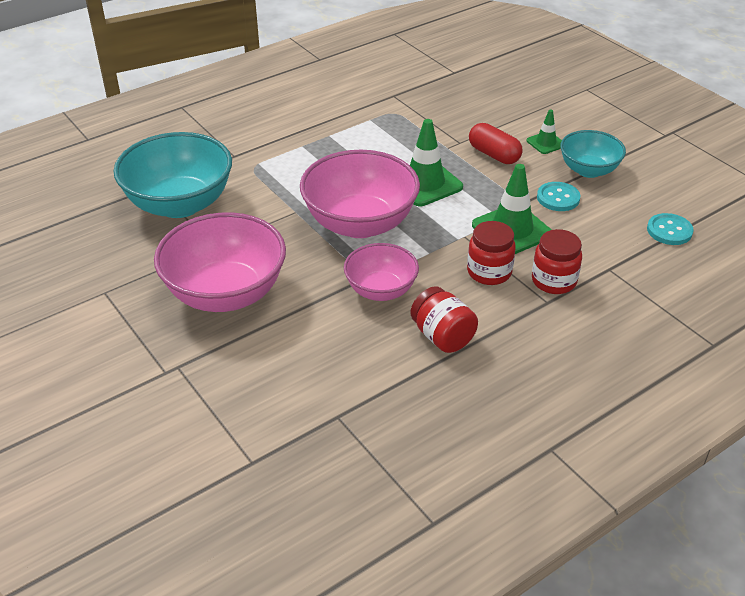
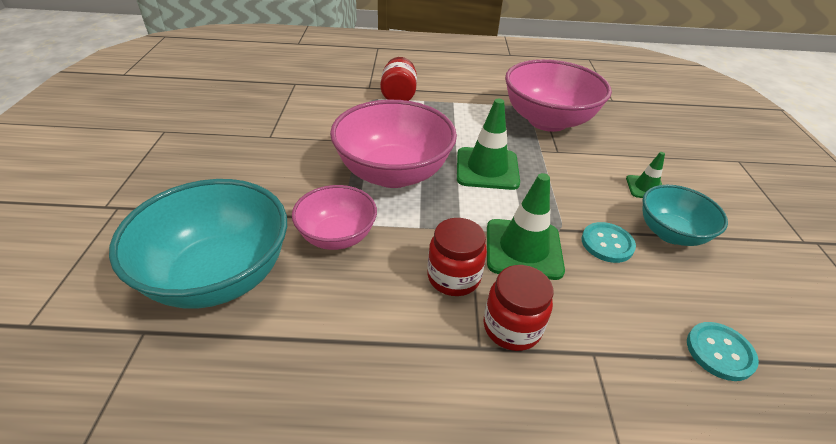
camera: 35 degrees right, 0 degrees up
turquoise bowl [113,132,232,218] -> turquoise bowl moved to [109,179,287,309]
pink bowl [154,212,286,312] -> pink bowl moved to [505,59,612,132]
red jar [410,286,478,353] -> red jar moved to [380,57,417,101]
red capsule [469,123,523,164] -> none

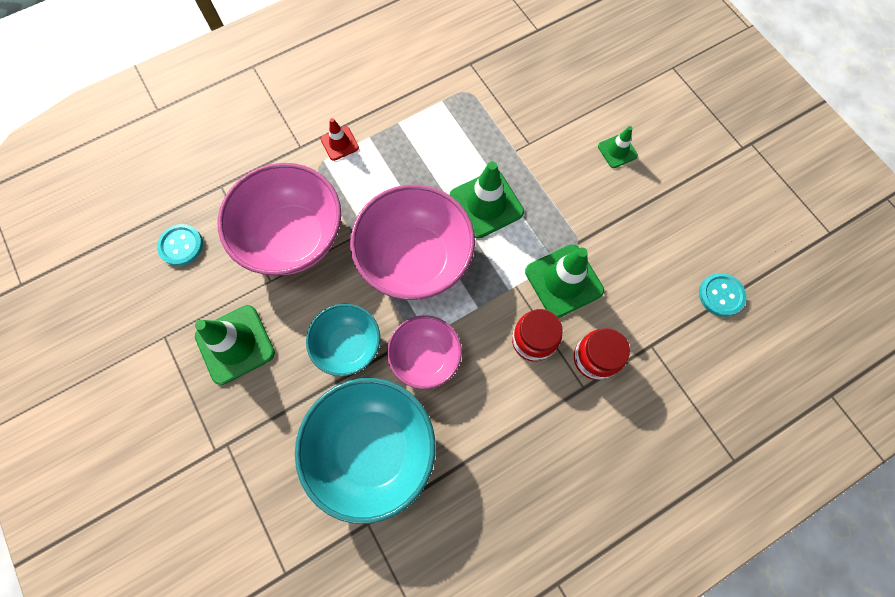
camera: 30 degrees left, 30 degrees up
red jar [380,57,417,101] -> red traffic cone [321,118,359,161]
pink bowl [505,59,612,132] -> pink bowl moved to [218,163,341,275]
turquoise button [581,222,636,263] -> turquoise button moved to [157,224,203,266]
turquoise bowl [643,185,728,246] -> turquoise bowl moved to [306,304,380,376]
none -> green traffic cone [195,305,275,385]

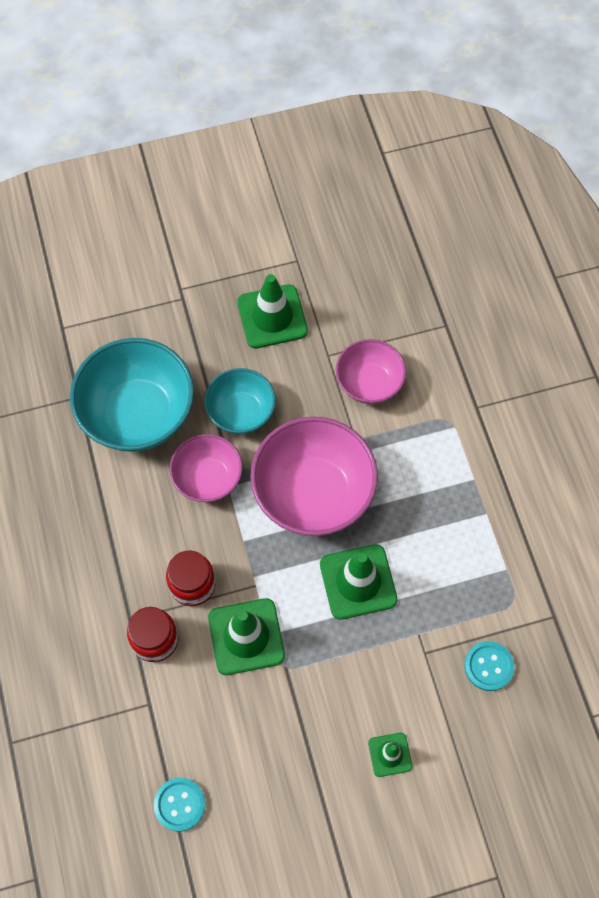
camera: 105 degrees right, 5 degrees down
turquoise button [157,224,203,266] -> turquoise button moved to [464,641,514,691]
pink bowl [218,163,341,275] -> pink bowl [336,339,406,404], size x0.59
red traffic cone [321,118,359,161] -> none

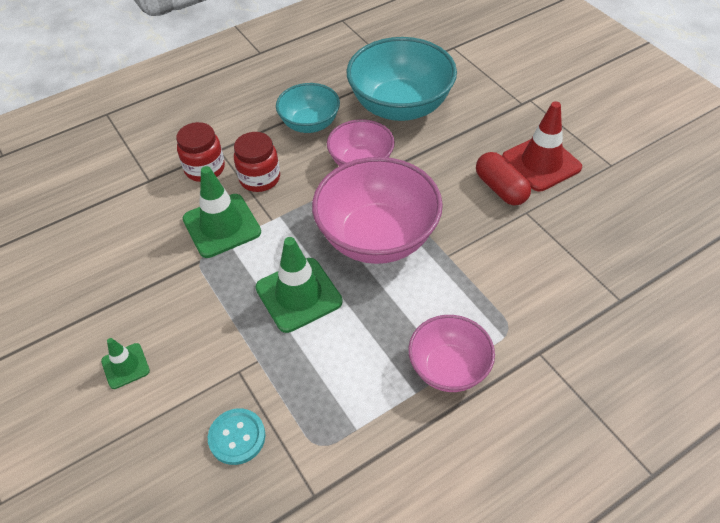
camera: 75 degrees right, 15 degrees down
turquoise button [154,778,206,832] -> none
turquoise bowl [204,368,276,434] -> turquoise bowl moved to [276,83,340,133]
green traffic cone [237,274,308,349] -> red traffic cone [502,101,582,191]
pink bowl [336,339,406,404] -> pink bowl moved to [408,315,495,392]
none -> red capsule [476,152,531,205]

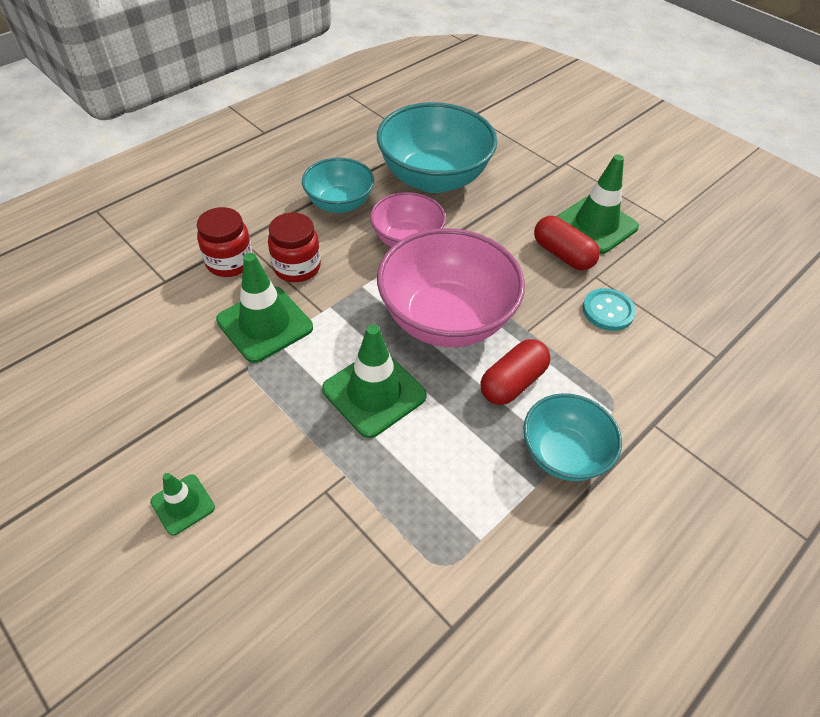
camera: 15 degrees left, 0 degrees up
turquoise button [208,408,265,465] -> turquoise button moved to [583,288,636,331]
pink bowl [408,315,495,392] -> turquoise bowl [523,393,622,481]
red traffic cone [502,101,582,191] -> green traffic cone [557,154,639,254]
none -> red capsule [481,339,551,405]

